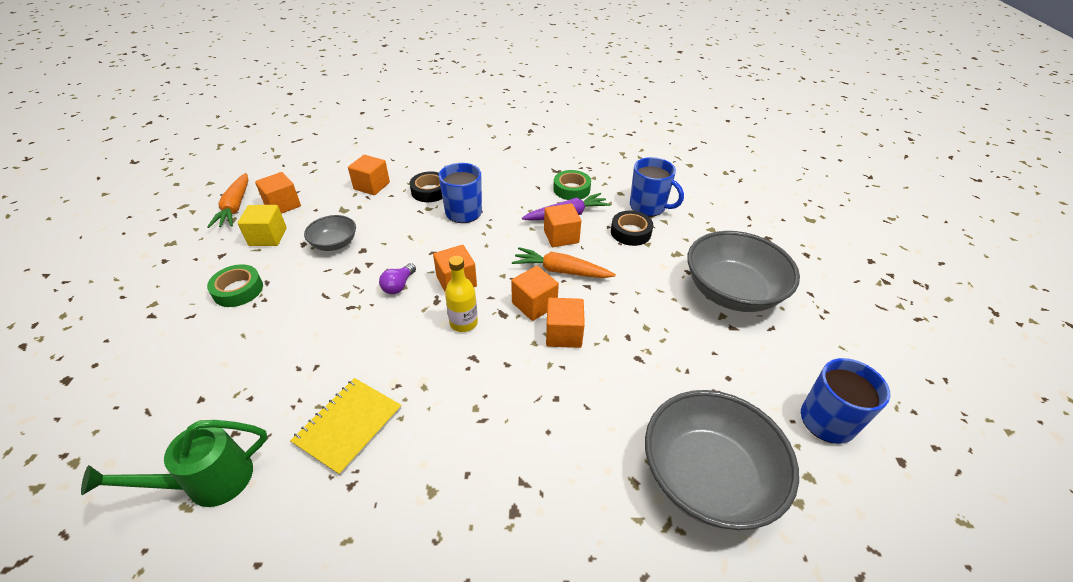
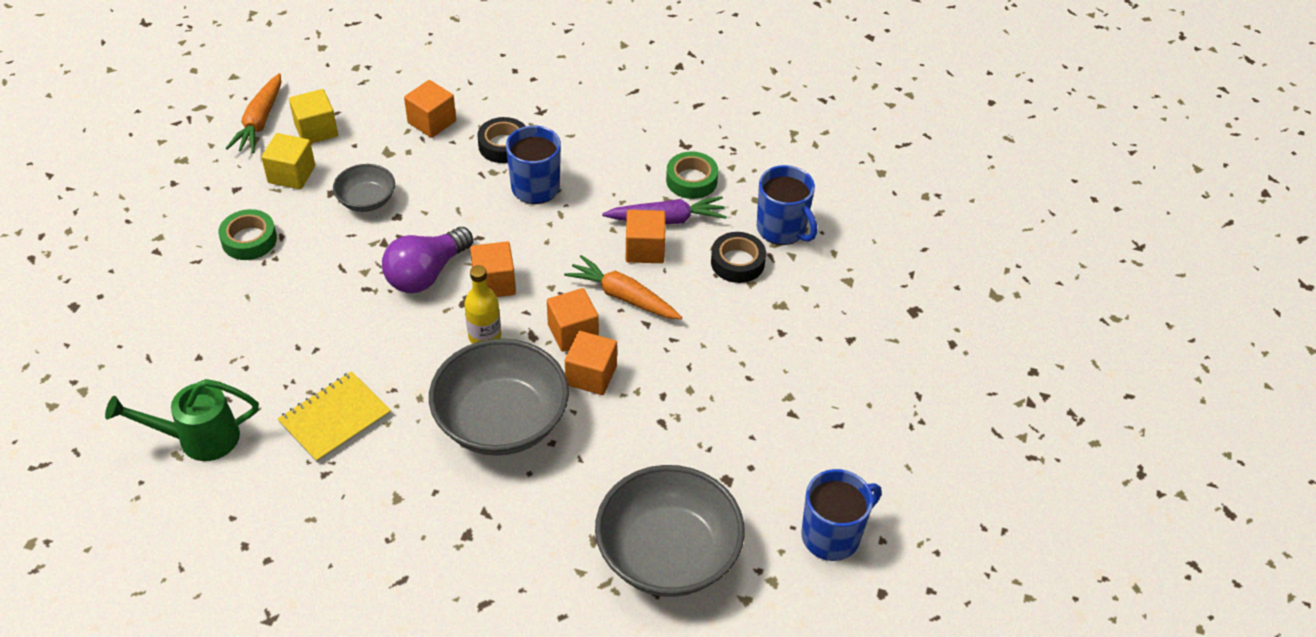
camera: 15 degrees right, 5 degrees up
orange cube [255,172,301,214] -> yellow cube [289,89,338,144]
purple light bulb [379,263,416,294] -> purple light bulb [382,227,473,293], size x1.88
grey bowl [687,231,800,312] -> grey bowl moved to [429,339,569,456]

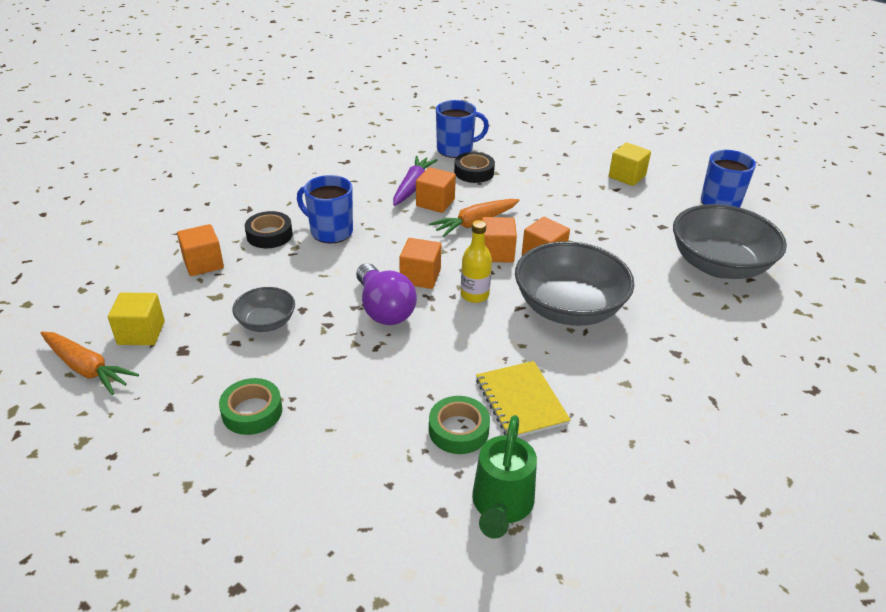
camera: 65 degrees left, 10 degrees down
yellow cube [261,133,315,189] -> yellow cube moved to [609,143,651,186]
green tape [666,151,718,199] -> green tape moved to [429,396,490,454]

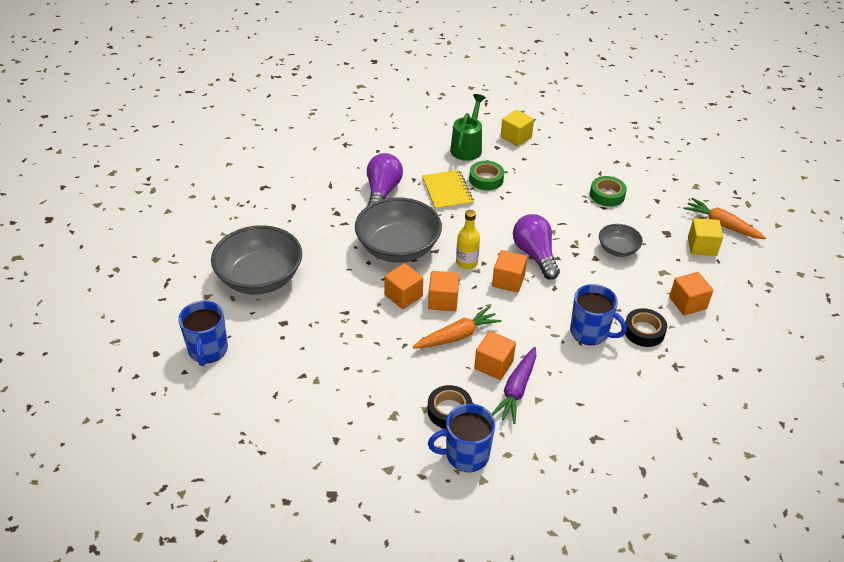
camera: 175 degrees left, 5 degrees up
yellow cube [609,143,651,186] -> yellow cube moved to [501,110,534,146]
none -> purple light bulb [367,153,403,205]

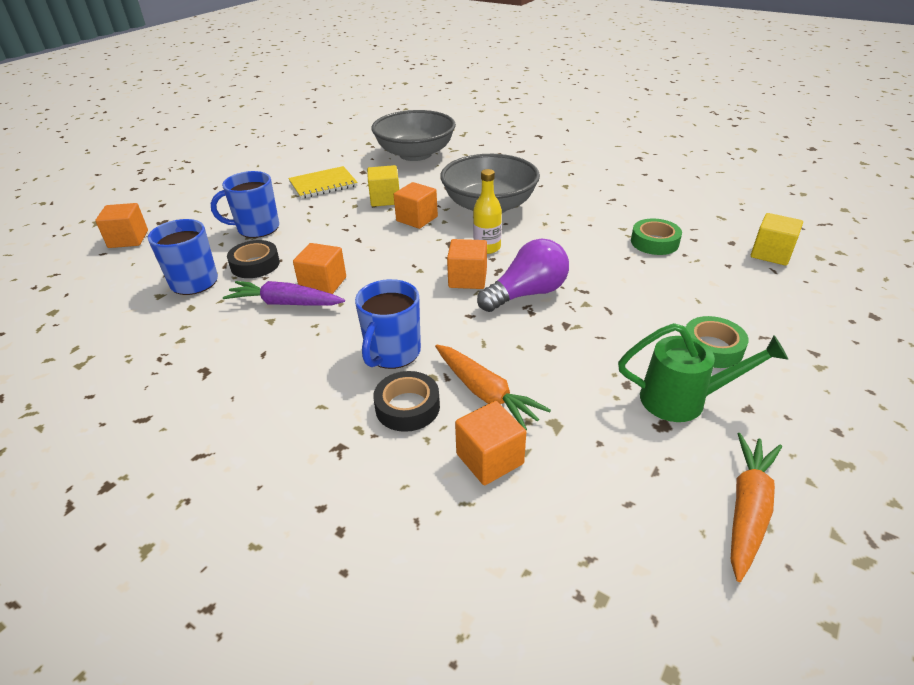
camera: 80 degrees right, 5 degrees down
blue mug [178,301,228,366] -> blue mug moved to [211,171,279,238]
purple light bulb [367,153,403,205] -> none
orange carrot [413,306,502,349] -> orange carrot moved to [435,344,551,430]
yellow notebook [422,170,474,210] -> yellow notebook moved to [288,166,358,199]
orange cube [428,271,459,311] -> orange cube moved to [95,203,148,248]
green watering can [450,94,486,161] -> green watering can moved to [618,323,788,422]
grey bowl [599,224,643,257] -> none
yellow cube [688,218,723,256] -> yellow cube moved to [367,165,399,207]

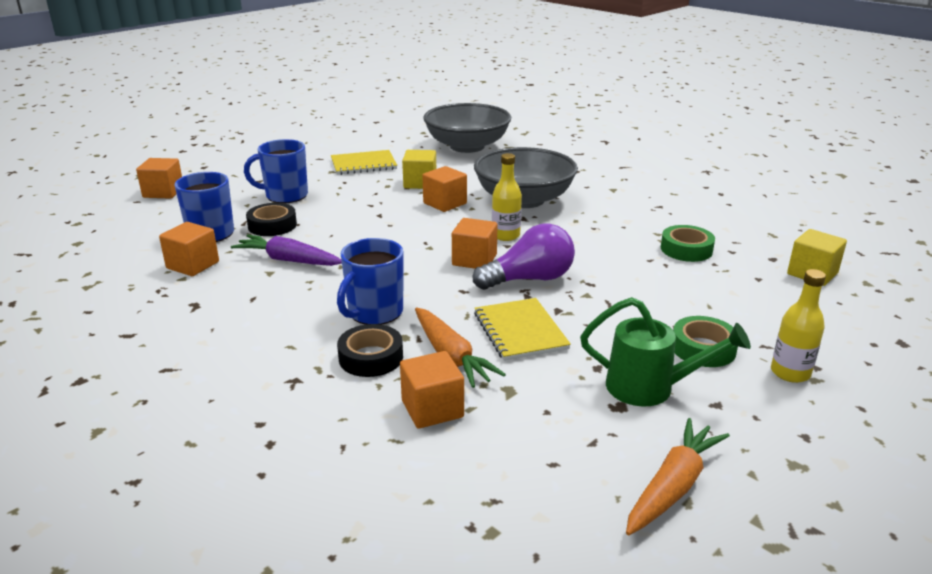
camera: 10 degrees right, 10 degrees down
orange cube [293,243,346,294] -> orange cube moved to [159,222,219,276]
none -> yellow notebook [474,298,571,361]
none -> yellow bottle [771,269,826,383]

